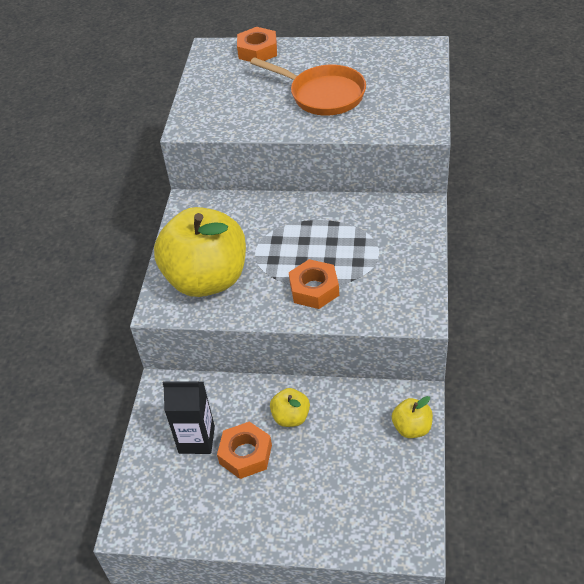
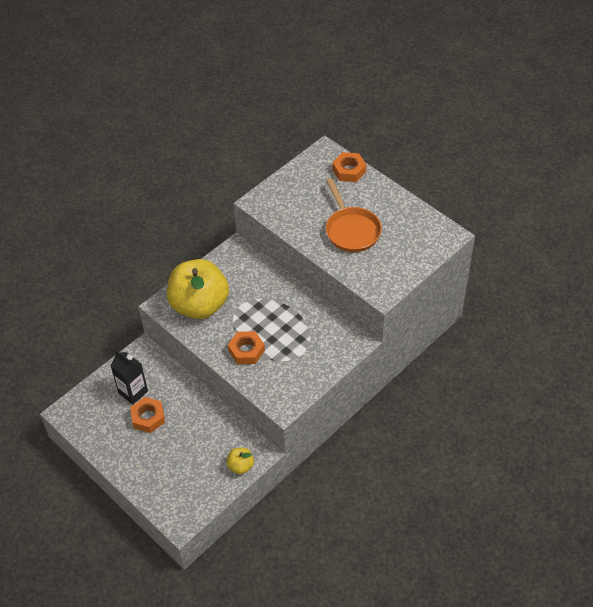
camera: 35 degrees right, 5 degrees up
yellow apple [270,388,310,427] -> none

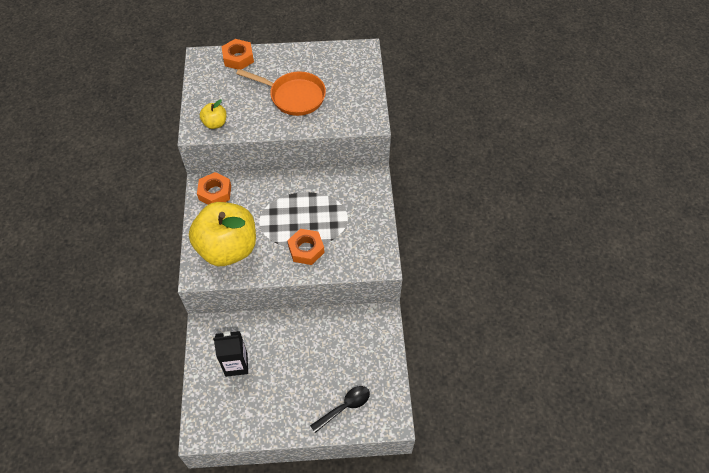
camera: 50 degrees left, 5 degrees up
orange nut [130,397,165,433] -> orange nut moved to [197,172,231,205]
yellow apple [227,447,254,474] -> yellow apple moved to [200,99,226,129]
none -> black spoon [310,386,370,433]

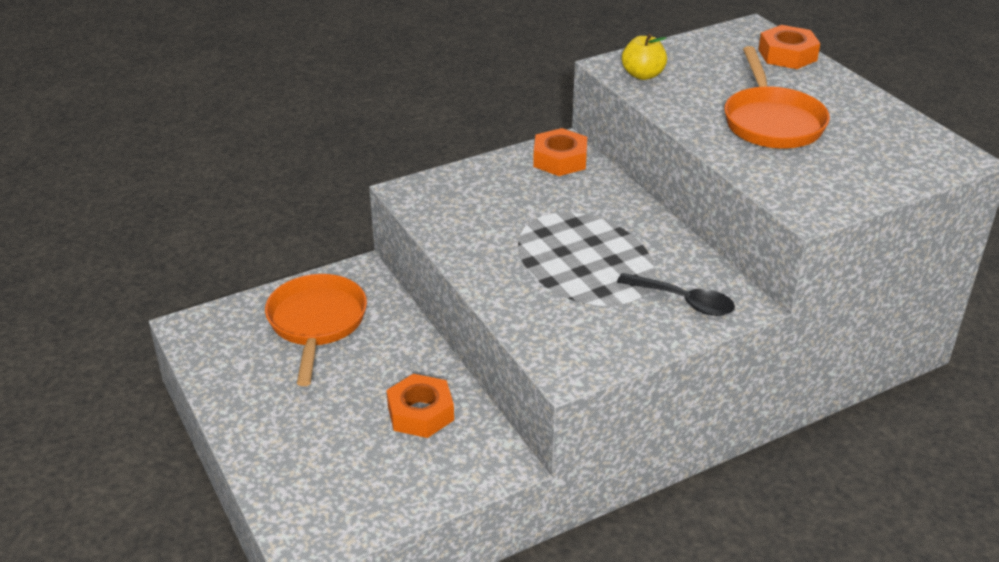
camera: 65 degrees right, 20 degrees down
yellow apple [189,202,256,266] -> none
black carton [213,331,248,377] -> orange pan [265,274,367,386]
orange nut [287,229,325,265] -> orange nut moved to [386,374,454,438]
black spoon [310,386,370,433] -> black spoon moved to [617,273,735,316]

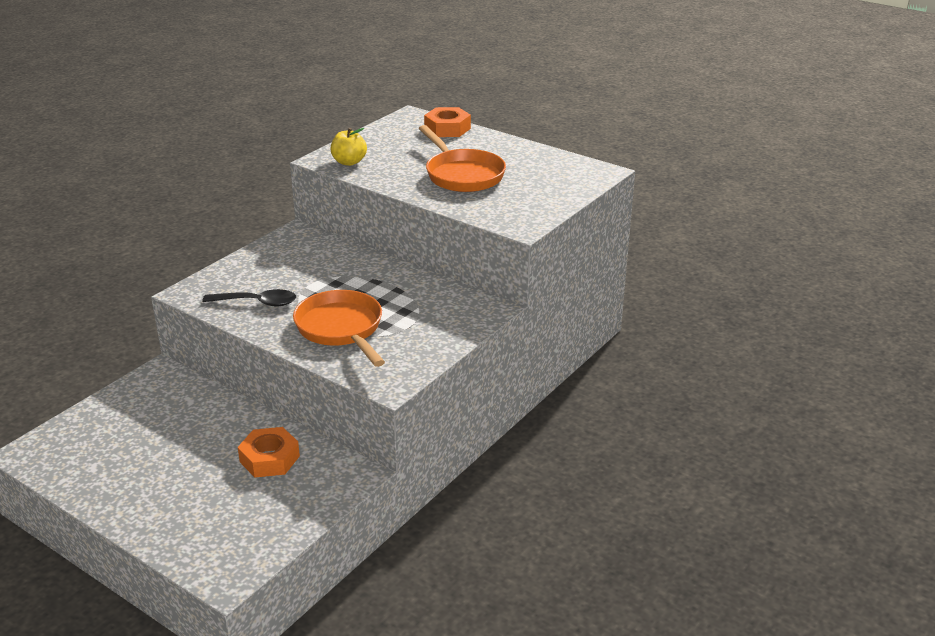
camera: 25 degrees left, 5 degrees down
orange pan [265,274,367,386] -> orange pan moved to [293,290,385,367]
orange nut [533,128,587,176] -> none
black spoon [617,273,735,316] -> black spoon moved to [202,289,296,306]

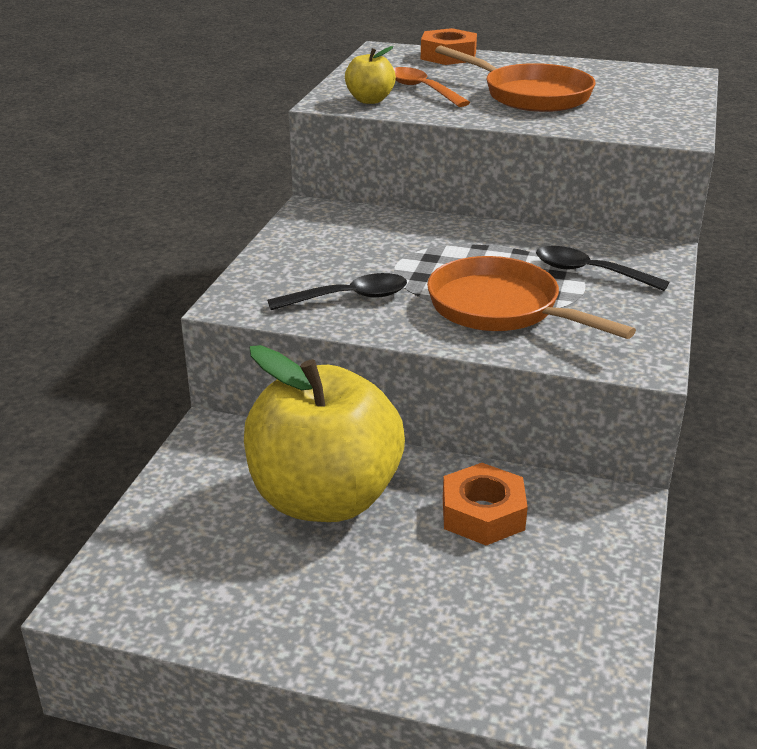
camera: 20 degrees left, 0 degrees up
none -> yellow apple [244,345,405,522]
none -> orange spoon [393,67,470,107]
none -> black spoon [536,246,669,291]

